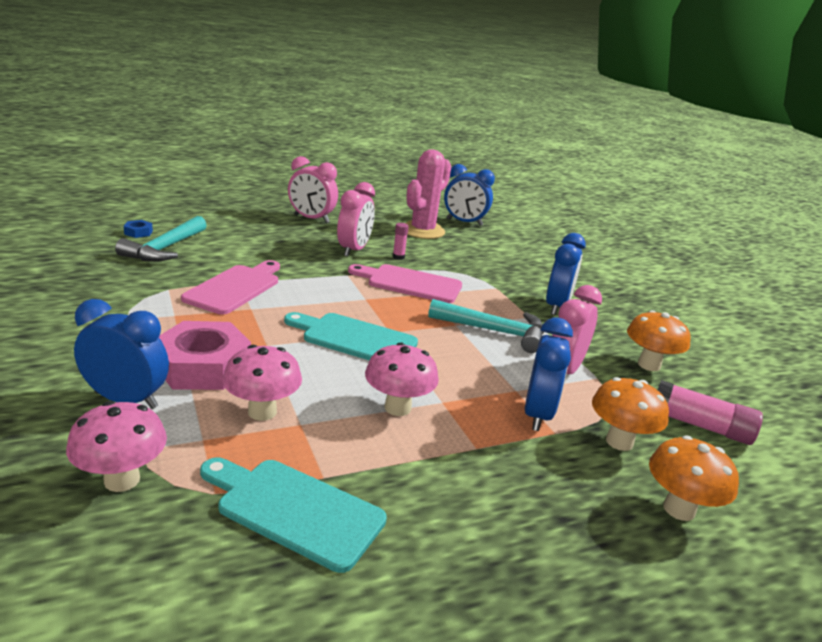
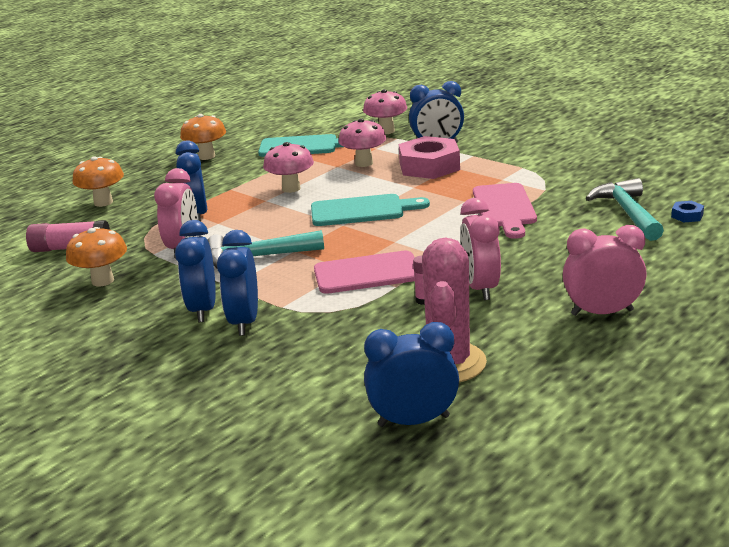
camera: 160 degrees right, 0 degrees up
orange mushroom [592,377,669,451] -> orange mushroom moved to [180,114,226,160]
none -> blue clock [217,230,258,336]

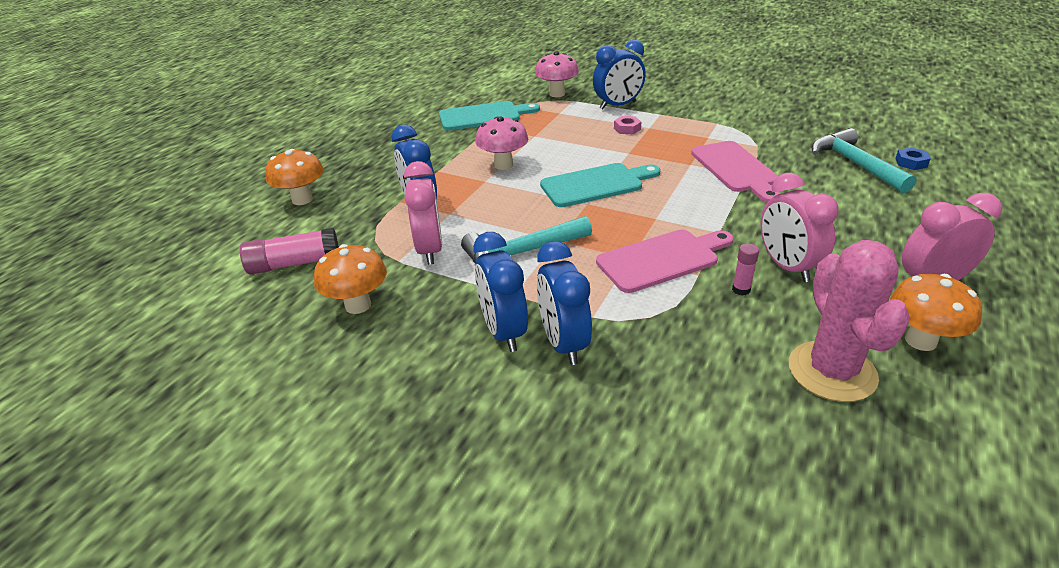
camera: 15 degrees left, 10 degrees up
orange mushroom [180,114,226,160] -> orange mushroom moved to [890,274,982,351]
pink mushroom [338,118,386,167] -> none
blue clock [364,322,459,427] -> none
pink nut [399,136,460,179] -> pink nut [614,116,641,134], size x0.42

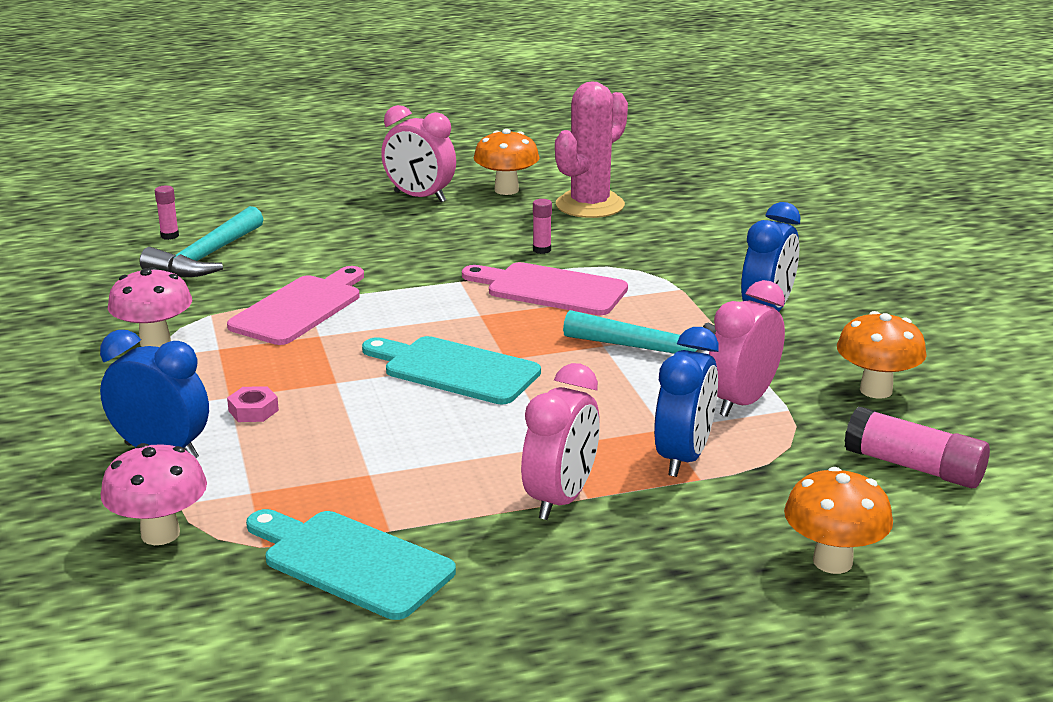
camera: 135 degrees left, 10 degrees down
pink mushroom [475,116,528,170] -> pink mushroom moved to [108,267,192,347]
blue clock [537,241,592,365] -> none
pink clock [761,173,839,282] -> pink clock moved to [521,363,600,520]
blue nut [895,147,931,170] -> pink glue stick [155,185,179,240]

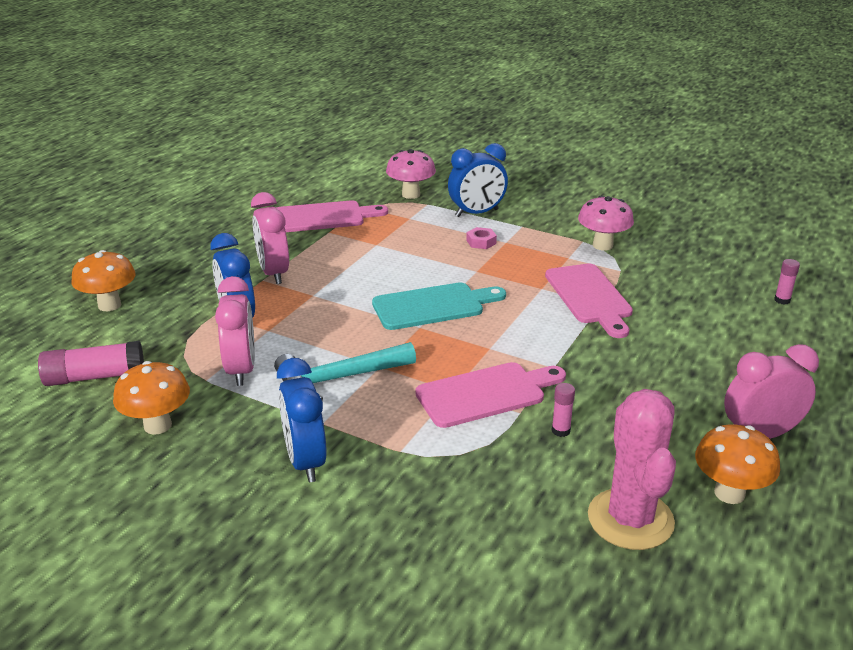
camera: 135 degrees right, 5 degrees up
turquoise hammer [140,206,263,277] -> none
turquoise cutting board [246,509,456,620] -> pink cutting board [277,200,388,232]

